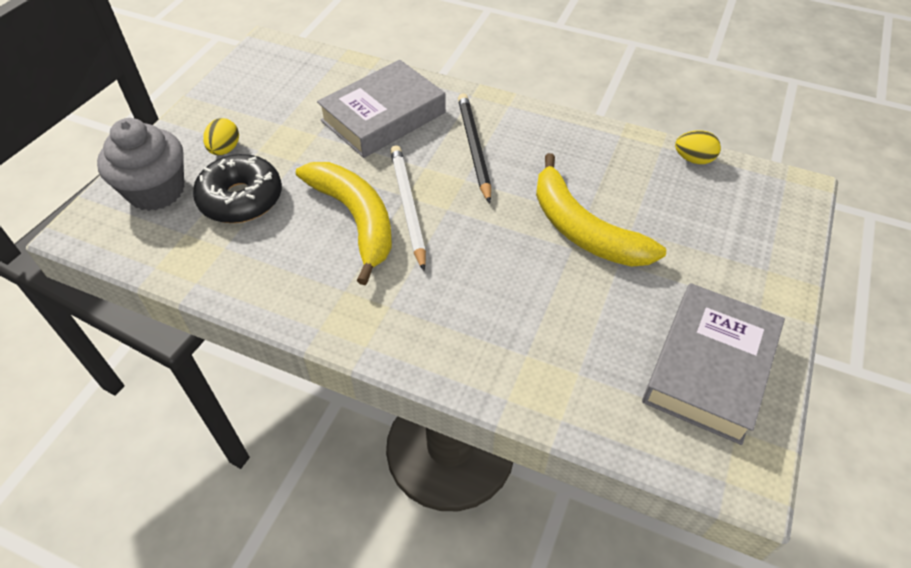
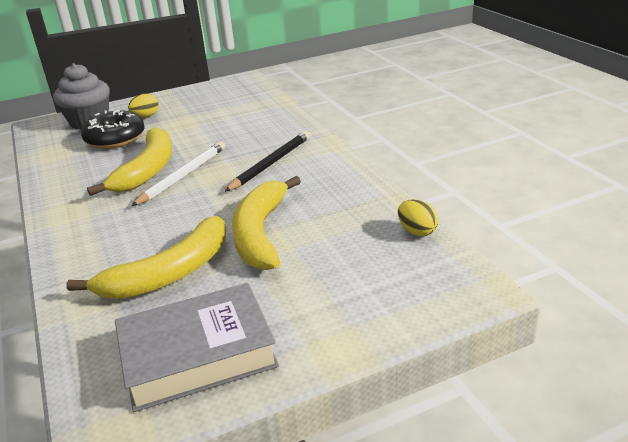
camera: 45 degrees right, 20 degrees down
grey book [317,60,446,158] -> none
none -> yellow banana [66,216,226,299]

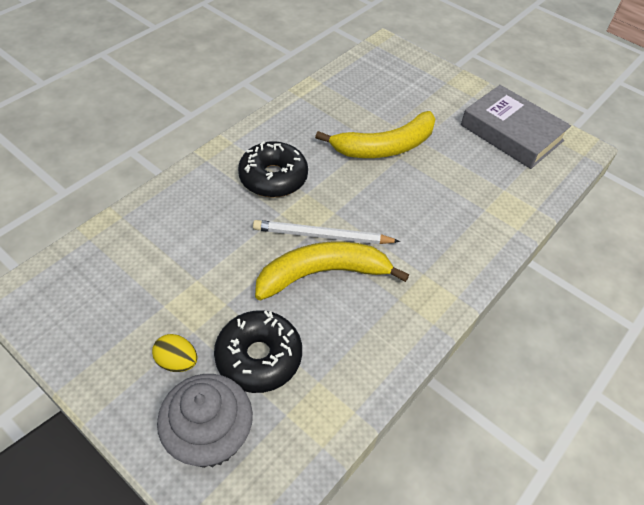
camera: 120 degrees left, 20 degrees up
yellow banana [66,216,226,299] -> none
black pencil [224,131,310,192] -> black donut [238,141,308,198]
yellow egg [398,200,438,236] -> none

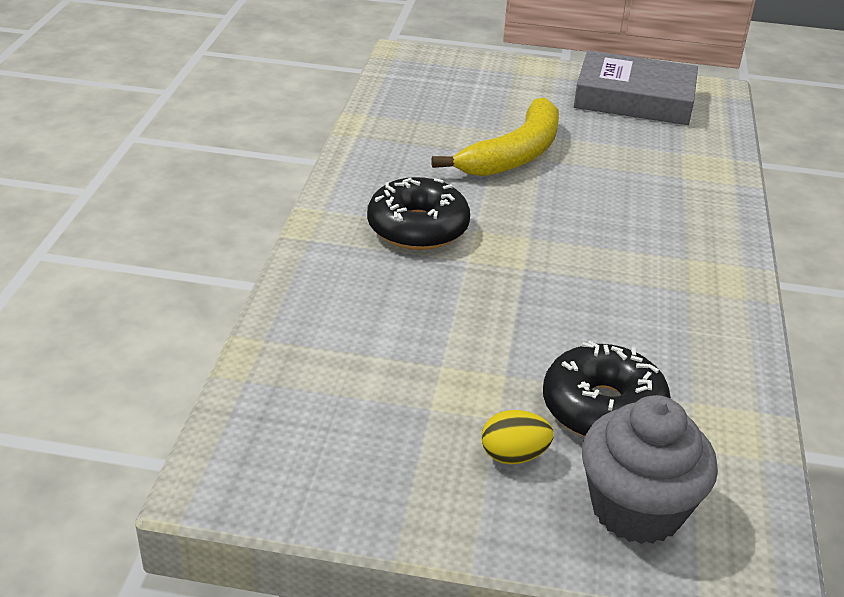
camera: 30 degrees left, 15 degrees down
white pencil [253,220,400,244] -> none
yellow banana [255,242,409,301] -> none

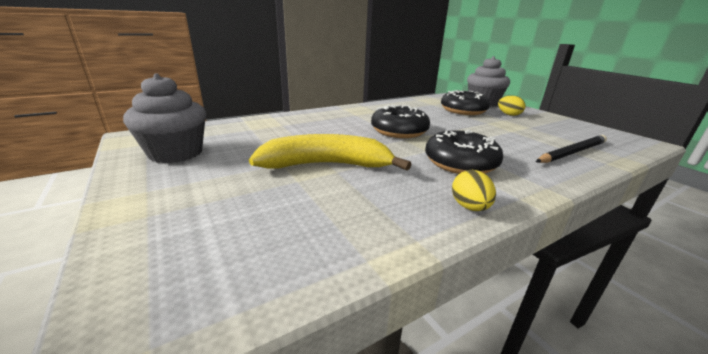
camera: 130 degrees left, 10 degrees down
grey book [574,50,698,125] -> grey cupcake [123,73,206,163]
none -> black donut [371,105,430,138]
none -> yellow egg [452,170,496,211]
none -> black pencil [536,135,607,163]

